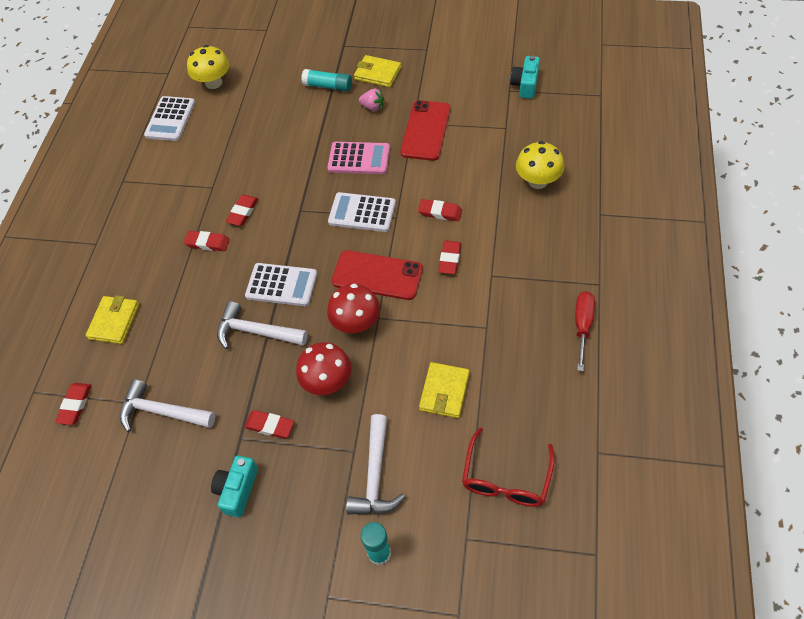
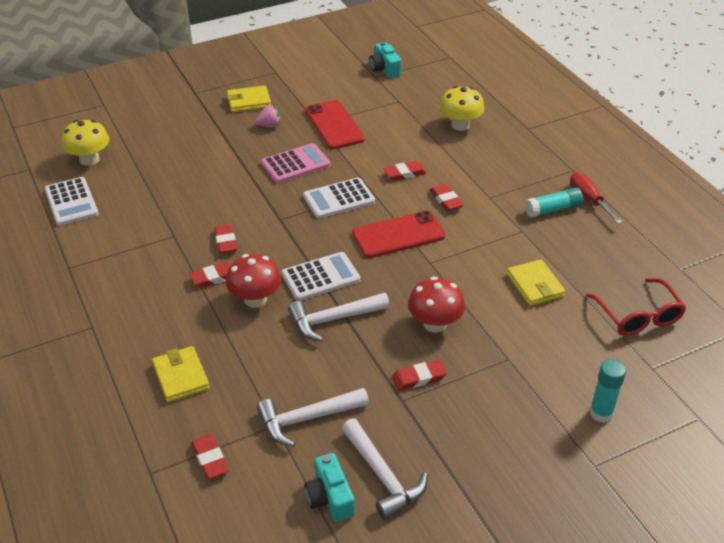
camera: 40 degrees left, 15 degrees down
turquoise camera [211,456,258,517] -> turquoise camera moved to [304,453,355,522]
turquoise glue stick [301,69,352,92] -> turquoise glue stick moved to [525,188,583,218]
red mushroom [327,284,380,333] -> red mushroom moved to [226,254,281,308]
white hammer [346,414,405,515] -> white hammer moved to [341,418,428,520]

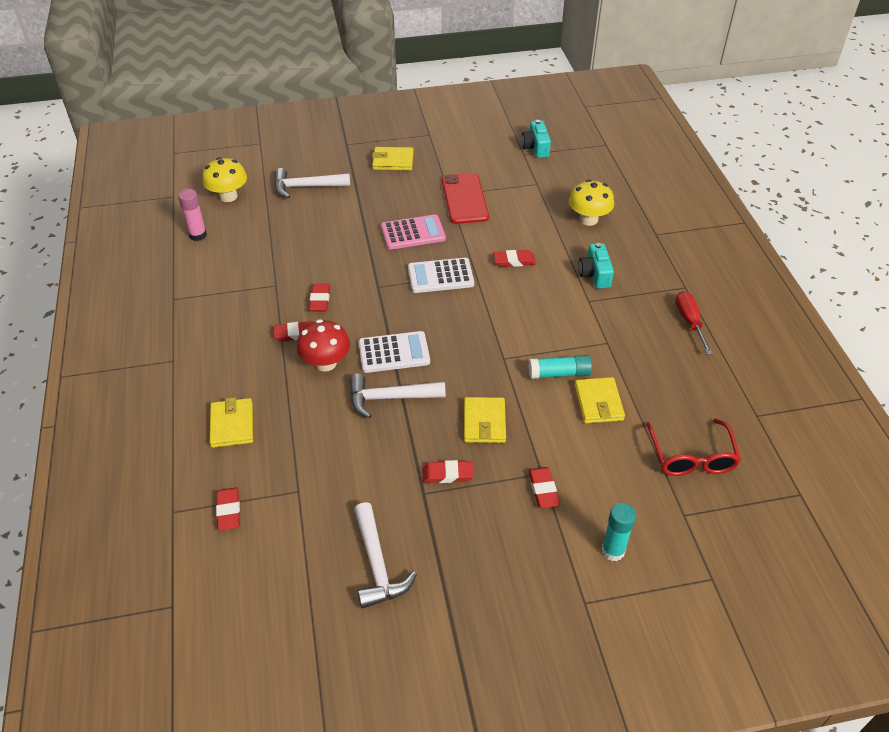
camera: 15 degrees right, 5 degrees up
white calculator [45,177,99,226] -> pink glue stick [178,189,207,241]
pink strawberry [255,105,281,127] -> none
white hammer [257,388,369,447] -> white hammer moved to [274,168,350,199]
turquoise camera [304,453,355,522] -> turquoise camera moved to [578,243,614,289]
red phone [352,211,445,258] -> none
red mushroom [408,276,465,333] -> yellow wallet [464,397,506,443]
red eraser [430,184,464,211] -> red eraser moved to [528,467,560,508]
turquoise glue stick [525,188,583,218] -> turquoise glue stick moved to [529,355,592,379]

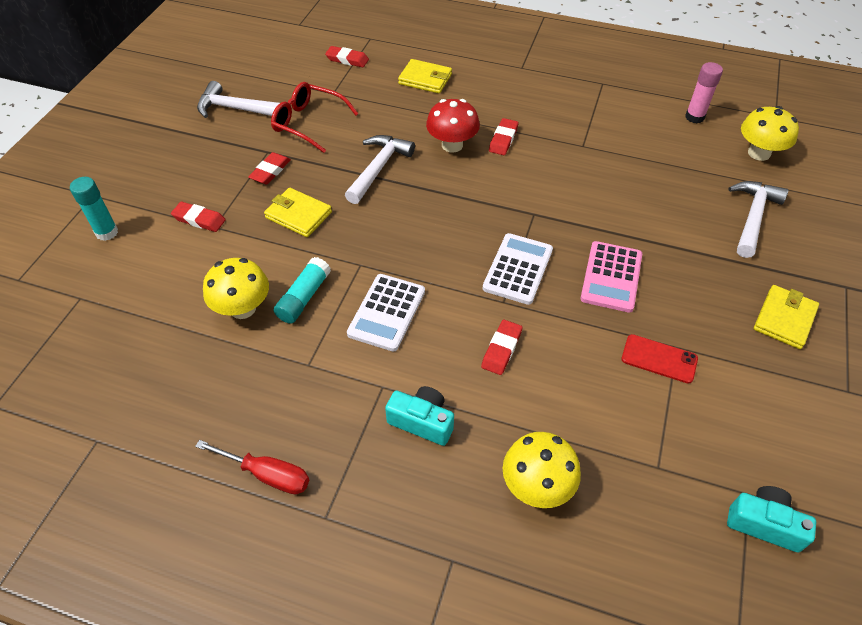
camera: 120 degrees right, 5 degrees up
red eraser [309,284,330,311] -> none
white calculator [359,331,430,373] -> white calculator moved to [347,274,425,352]
red phone [442,173,489,224] -> red phone [621,334,698,384], size x0.62
yellow wallet [575,377,625,423] -> yellow mushroom [203,258,269,319]
red glasses [646,419,741,476] -> red glasses moved to [271,82,358,153]

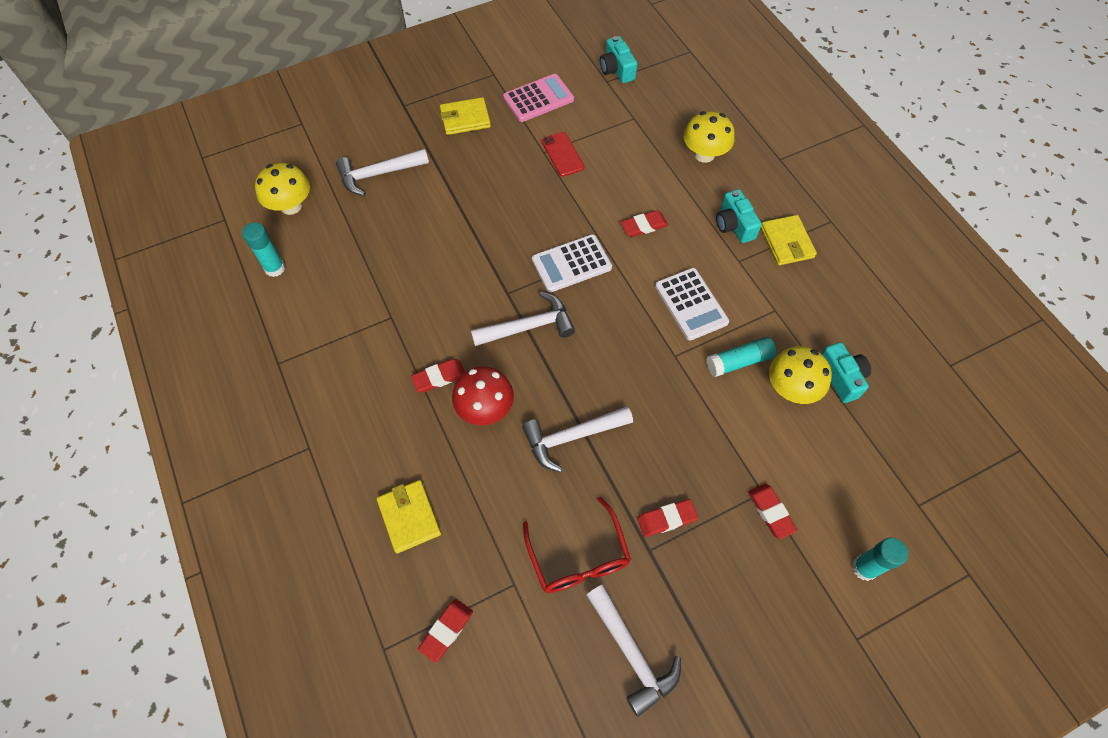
camera: 135 degrees left, 10 degrees up
red screwdriver [195,440,309,494] -> none
yellow wallet [264,188,332,237] -> yellow wallet moved to [761,215,817,265]
red eraser [325,46,369,68] -> red eraser turned 60 degrees clockwise [418,599,473,663]
white calculator [347,274,425,352] -> white calculator turned 90 degrees clockwise [655,268,729,341]
pink calculator [580,241,642,313] -> pink calculator moved to [503,74,574,122]
pink glue stick [685,62,723,123] -> turquoise glue stick [242,222,285,277]
none -> white hammer [471,292,575,346]
none -> turquoise camera [822,342,871,403]

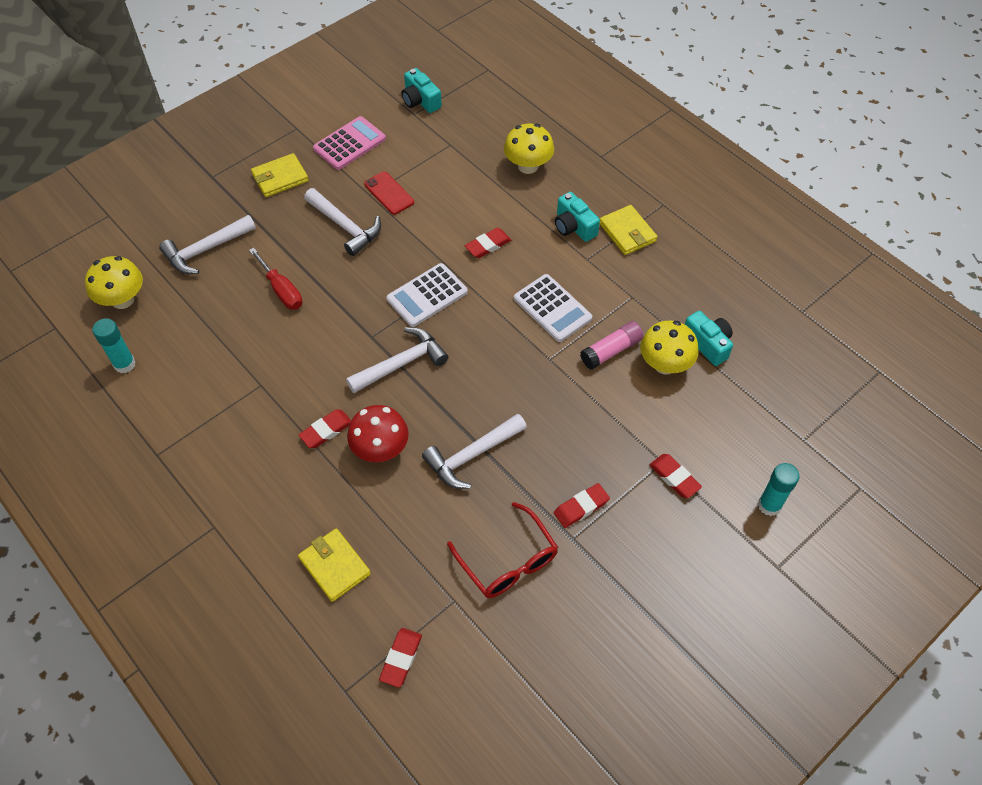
camera: 15 degrees left, 5 degrees down
white hammer [586,585,681,717] -> white hammer moved to [304,188,381,256]
turquoise glue stick [706,337,777,377] -> pink glue stick [580,321,644,369]
none -> red screwdriver [249,248,302,310]

